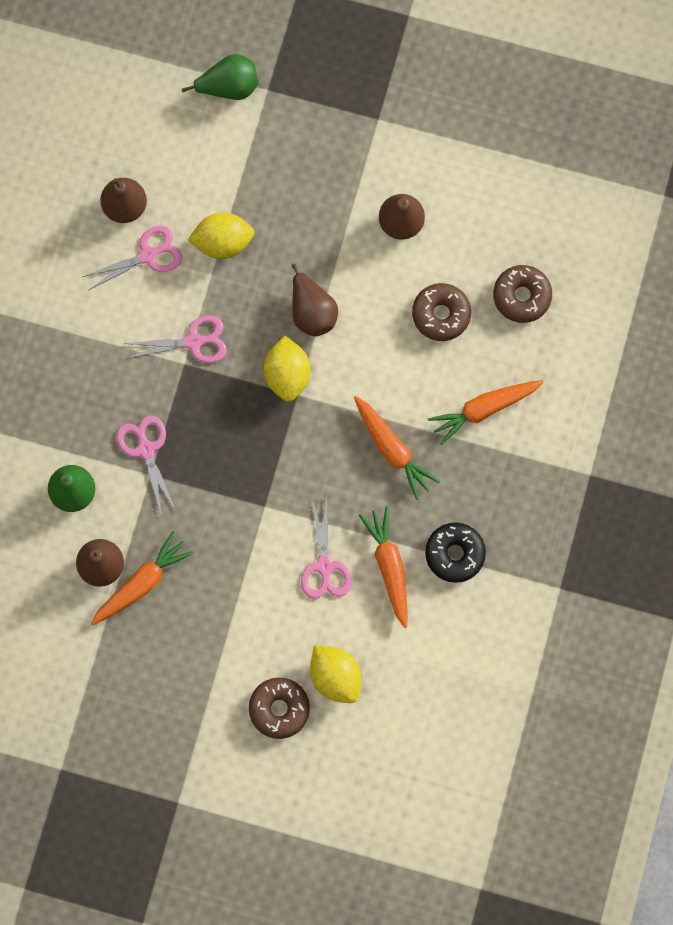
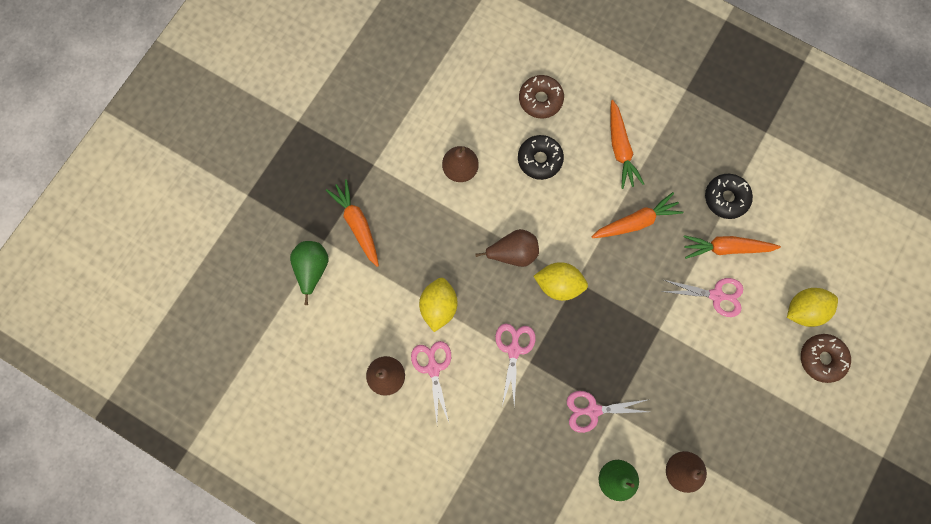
camera: 75 degrees left, 0 degrees up
orange carrot [91,531,194,626] -> orange carrot moved to [326,179,379,267]
brown donut [412,283,471,341] -> black donut [518,135,564,180]

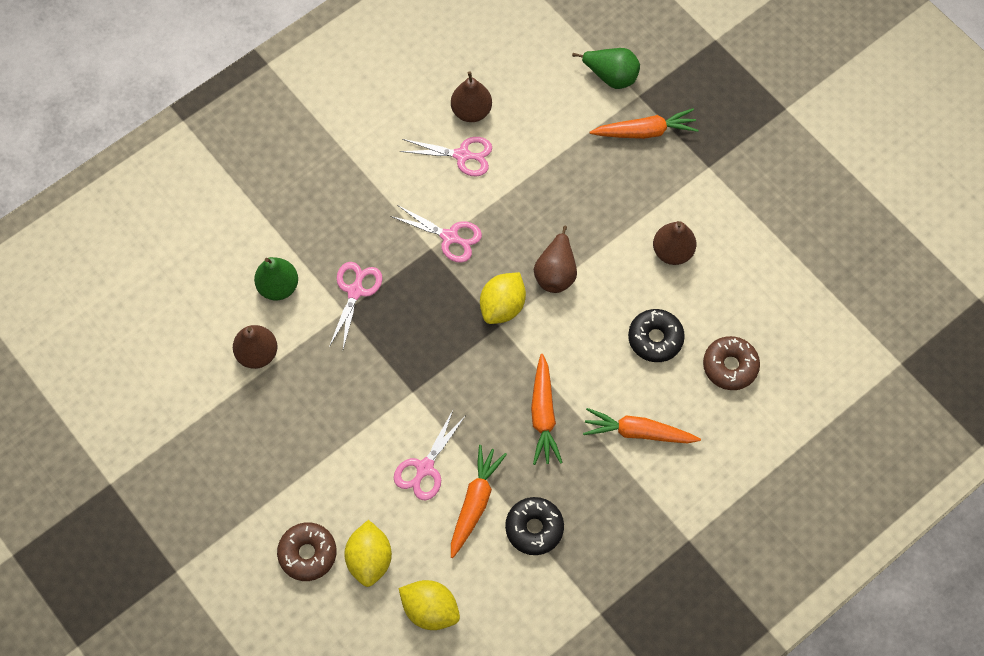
camera: 110 degrees right, 10 degrees down
yellow lemon [419,278,458,332] -> yellow lemon moved to [399,580,460,630]

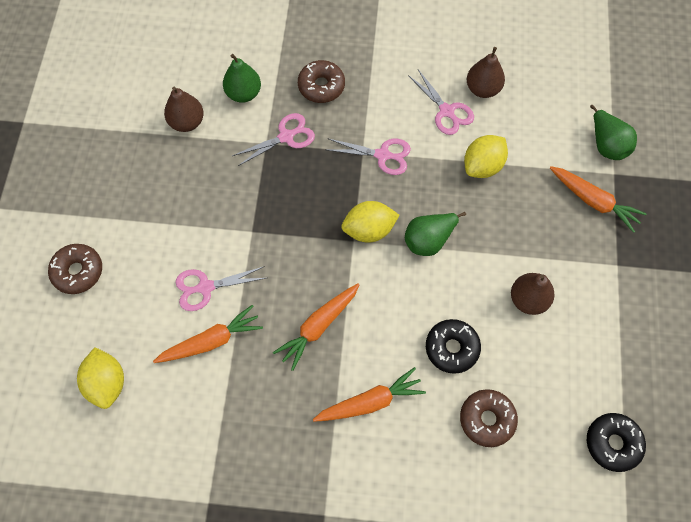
camera: 45 degrees right, 0 degrees up
yellow lemon [344,520,392,587] -> yellow lemon moved to [464,135,508,178]
pink scissors [390,205,482,263] -> pink scissors turned 60 degrees counterclockwise [327,138,411,175]
black donut [505,497,564,555] -> black donut moved to [587,413,646,472]
brown pear [534,226,577,293] -> green pear [405,212,466,256]
orange carrot [583,408,701,443] -> orange carrot turned 105 degrees clockwise [313,367,426,422]
none -> brown donut [298,60,345,103]

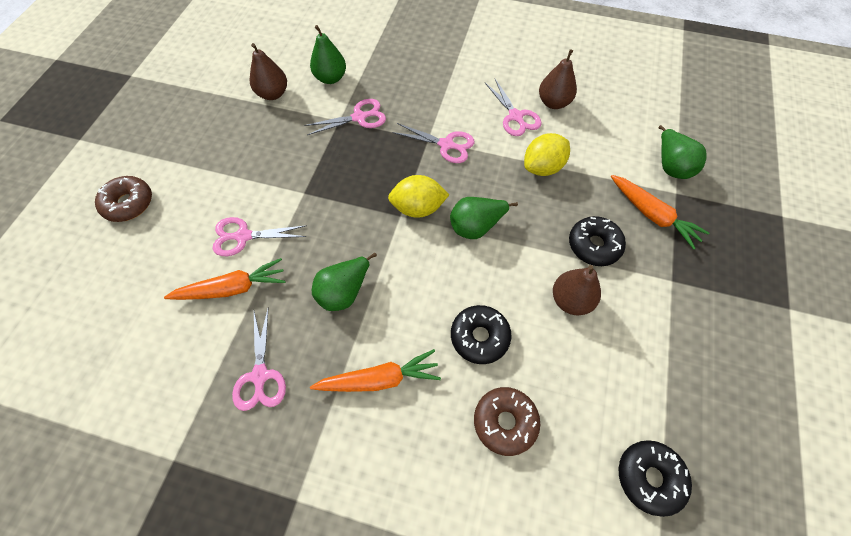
camera: 10 degrees right, 5 degrees down
yellow lemon [77,347,124,409] -> none
orange carrot [273,283,360,371] -> green pear [312,253,377,311]
brown donut [298,60,345,103] -> none
none -> pink scissors [232,307,286,411]
none -> black donut [569,216,626,266]

